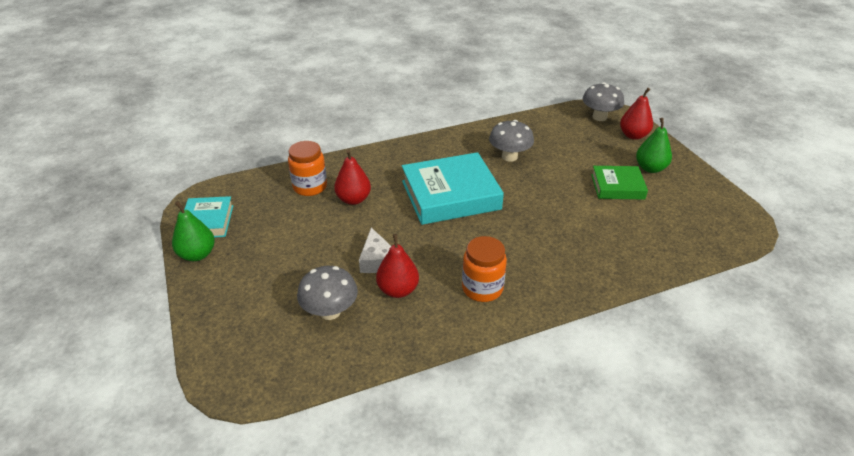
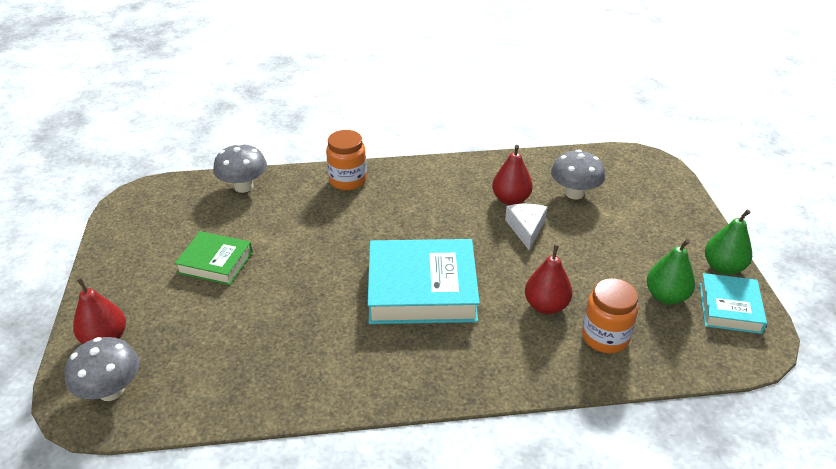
camera: 165 degrees left, 0 degrees up
orange jar [462,236,507,302] -> orange jar moved to [326,130,367,190]
grey mushroom [489,120,534,162] -> grey mushroom moved to [213,143,267,193]
green pear [636,118,672,173] -> green pear moved to [647,239,695,305]

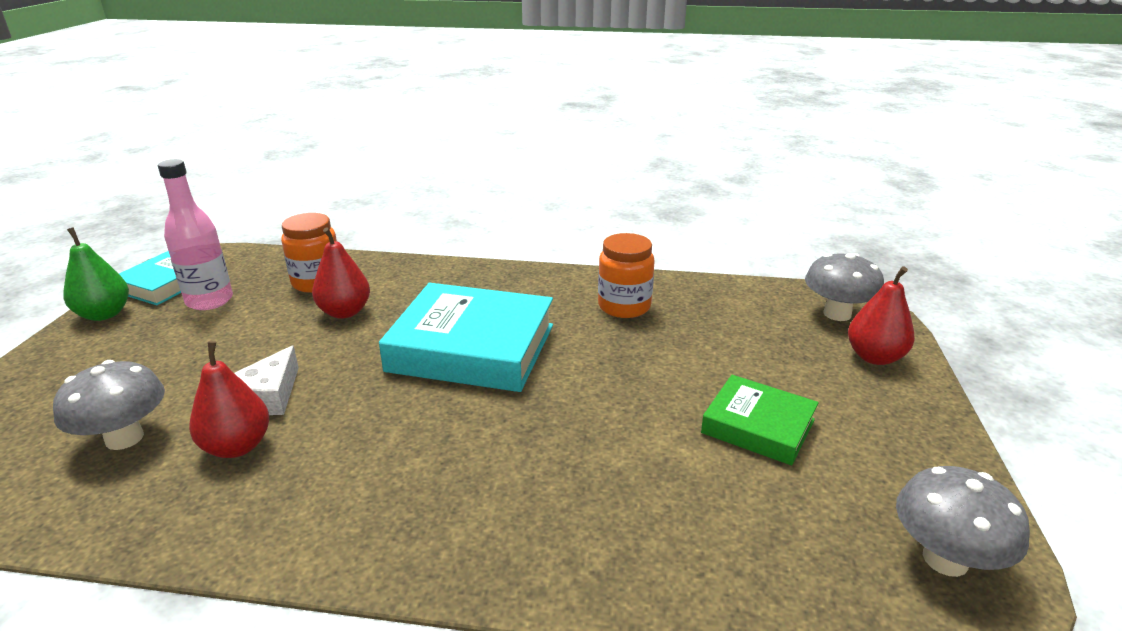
camera: 165 degrees left, 10 degrees down
grey mushroom [213,143,267,193] -> grey mushroom moved to [896,466,1030,577]
orange jar [326,130,367,190] -> orange jar moved to [598,233,655,318]
green pear [647,239,695,305] -> pink bottle [158,159,233,310]

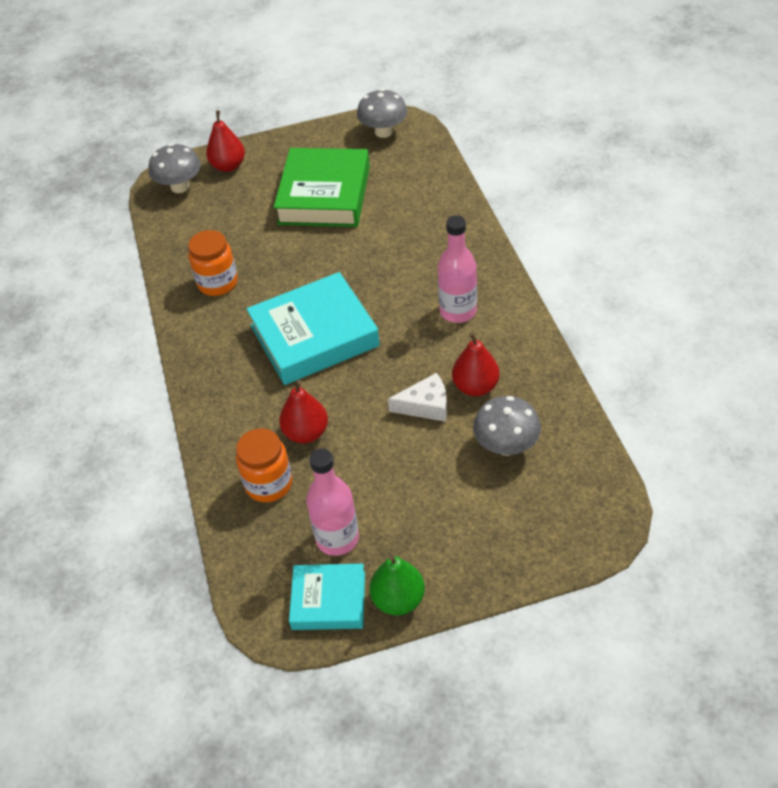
camera: 110 degrees left, 20 degrees up
turquoise book [379,283,553,392] -> turquoise book turned 75 degrees clockwise [246,272,380,385]
green book [701,375,819,466] -> green book [274,148,370,227], size x1.76
none -> pink bottle [438,215,477,323]

